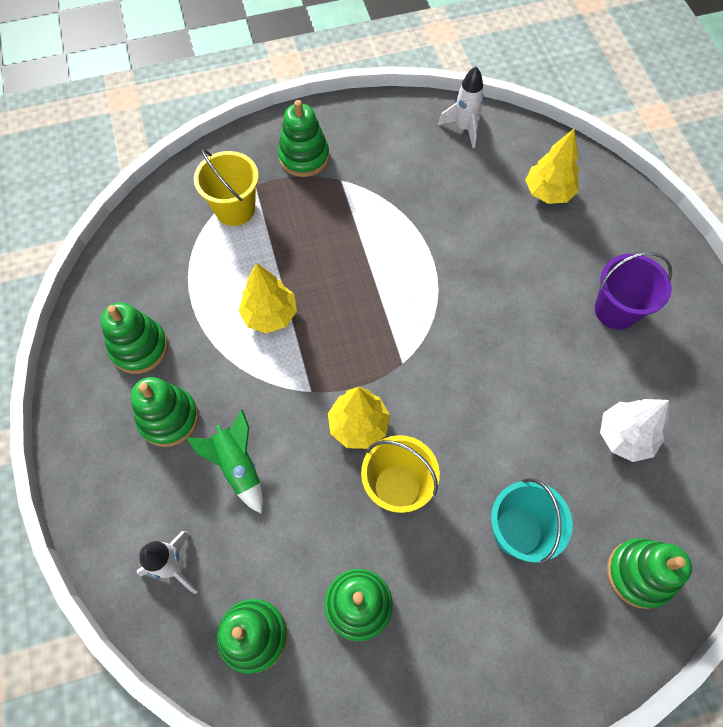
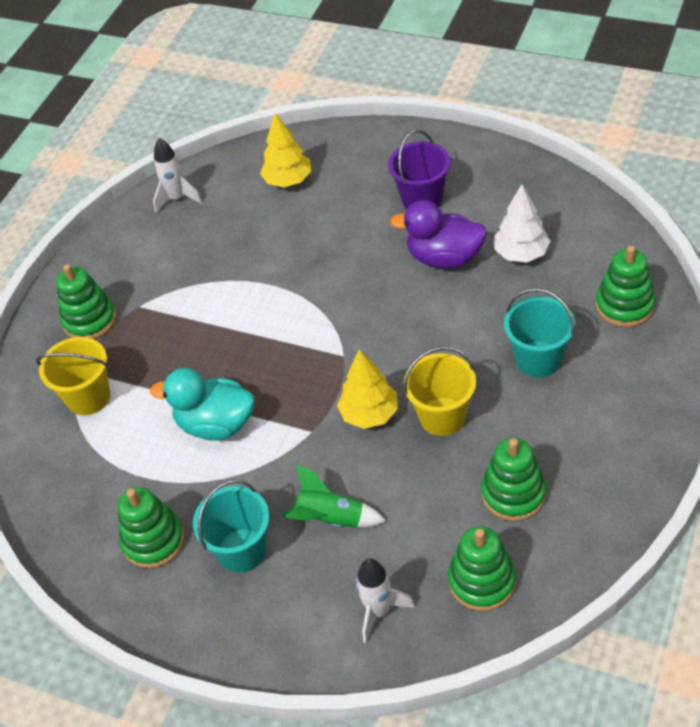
camera: 45 degrees left, 15 degrees down
green stacking toy [131,377,199,447] -> turquoise bucket [193,479,269,573]
yellow tree [239,263,297,333] -> turquoise duck [150,368,255,441]
none -> purple duck [390,200,487,269]

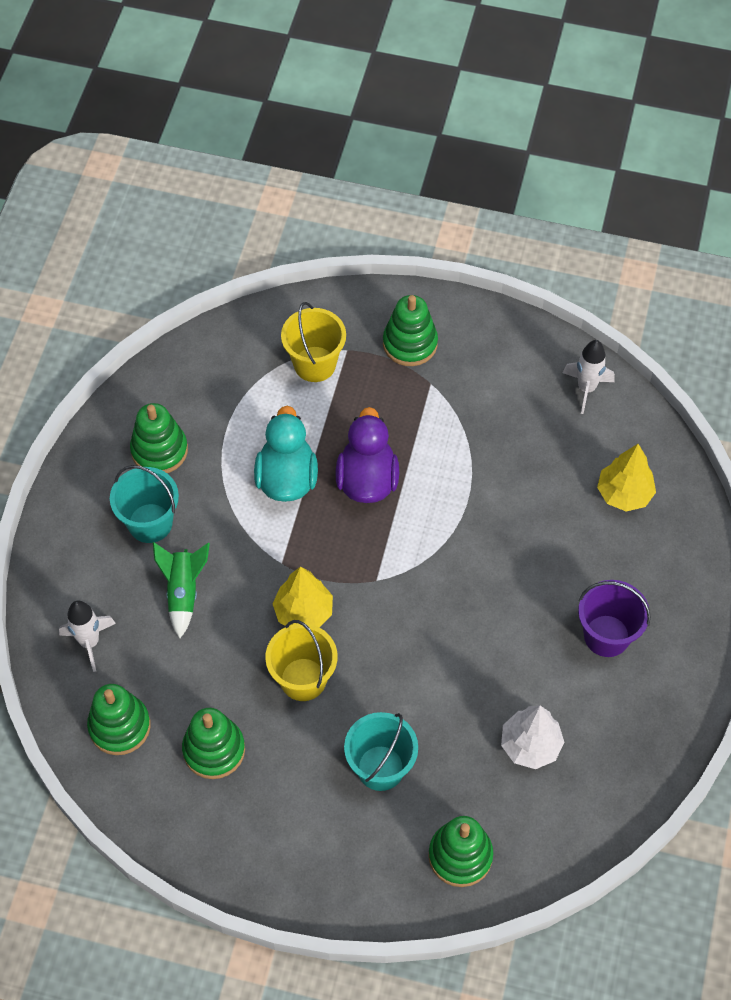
camera: 75 degrees right, 10 degrees up
purple duck [390,200,487,269] -> purple duck moved to [335,407,399,503]

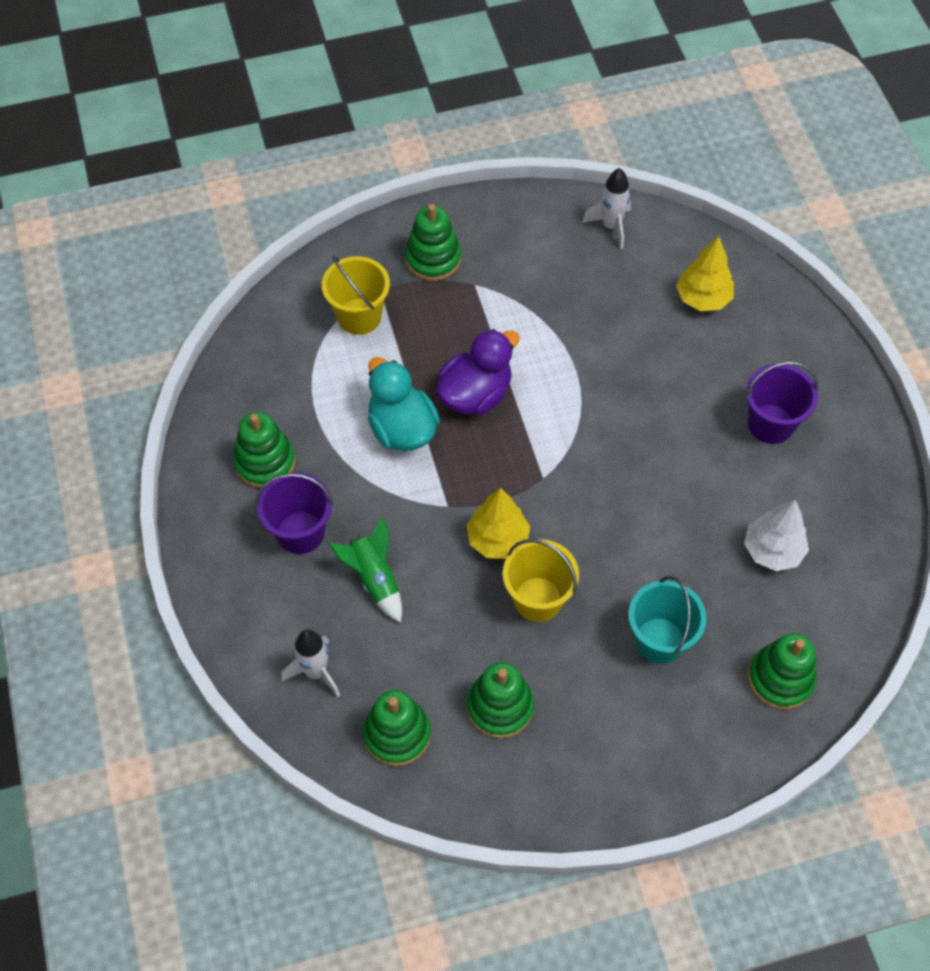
camera: 30 degrees left, 0 degrees up
turquoise bucket [110,465,179,543] -> purple bucket [256,472,333,554]
purple duck [335,407,399,503] -> purple duck turned 75 degrees clockwise [436,329,520,415]

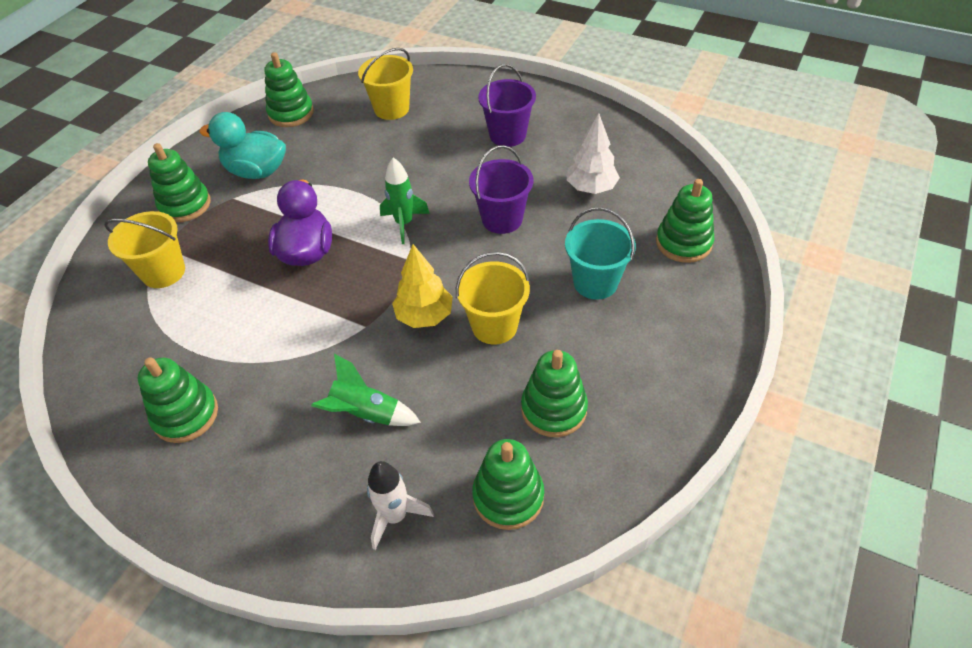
camera: 45 degrees left, 10 degrees down
purple bucket [256,472,333,554] -> purple bucket moved to [469,145,533,234]
turquoise duck [368,357,440,451] -> turquoise duck moved to [199,112,286,179]
white rocket [582,168,631,249] -> green stacking toy [264,52,314,127]
yellow tree [676,236,734,311] -> yellow bucket [358,48,413,120]
none -> green rocket [380,158,430,244]

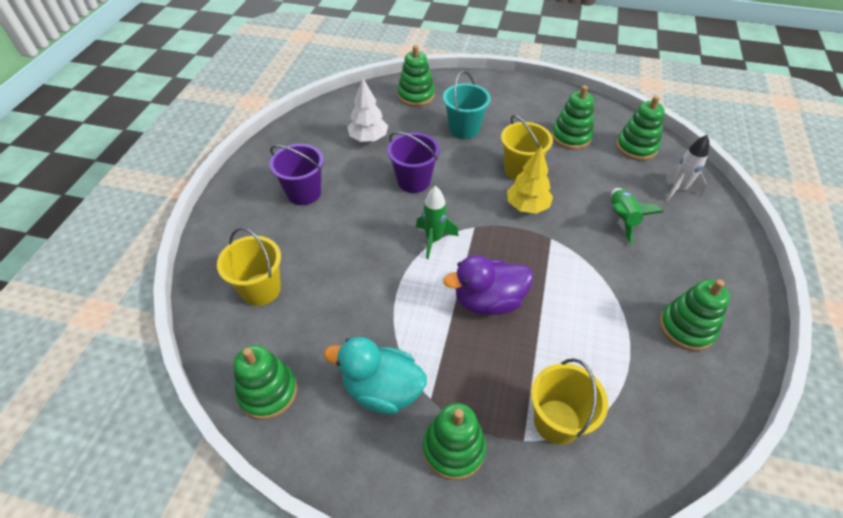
camera: 105 degrees left, 0 degrees up
turquoise duck [199,112,286,179] -> turquoise duck turned 105 degrees clockwise [324,337,427,414]

